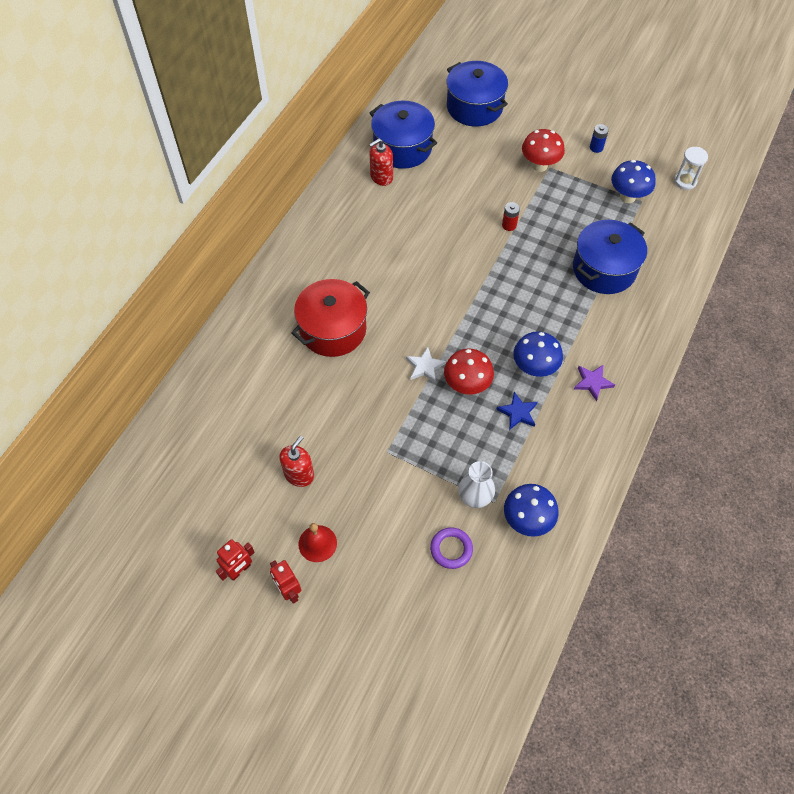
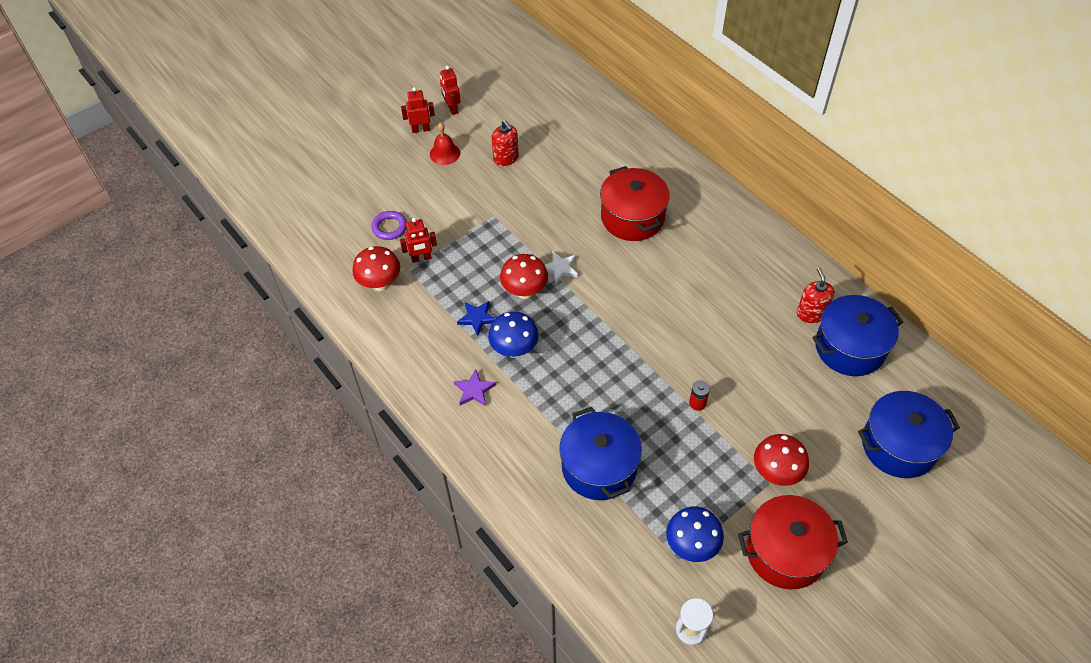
camera: 115 degrees right, 5 degrees down
white vase [458,461,495,508] -> red robot [400,218,437,263]
blue mushroom [504,484,559,537] -> red mushroom [352,246,400,291]
blue battery [590,124,609,153] -> red pot [738,495,848,589]

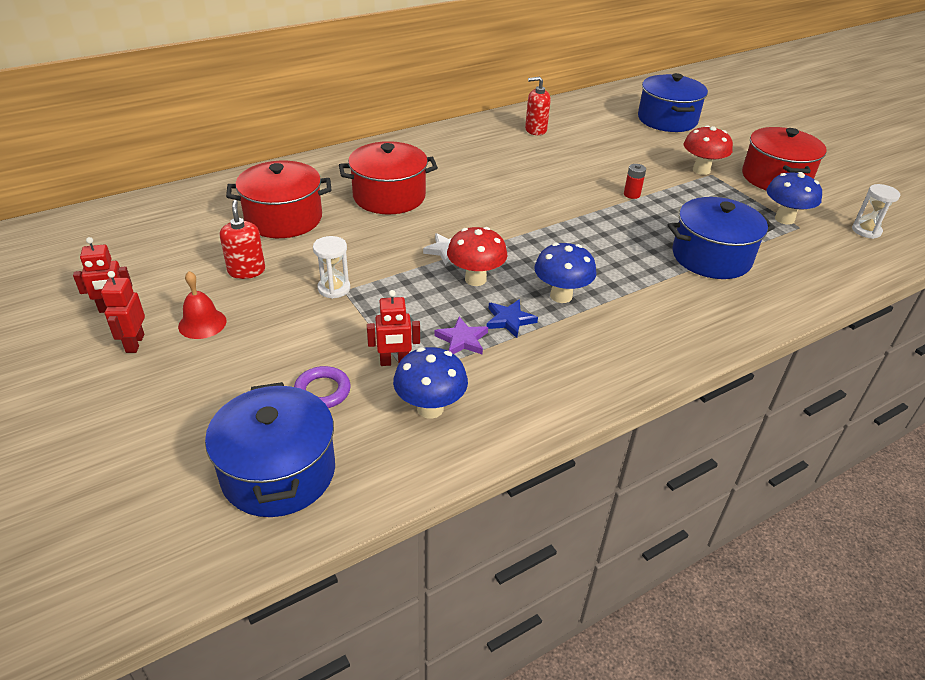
camera: 85 degrees left, 15 degrees down
red mushroom [352,246,400,291] -> blue mushroom [393,347,468,419]
red robot [400,218,437,263] -> red robot turned 90 degrees clockwise [367,290,420,366]
purple star [454,369,496,406] -> purple star moved to [434,317,488,354]
red soap dispenser [492,120,519,166] -> red soap dispenser turned 75 degrees counterclockwise [220,200,265,279]
blue pot [812,295,903,376] -> blue pot moved to [205,382,335,517]
none -> red pot [226,161,331,238]
none -> white hourglass [313,236,350,299]

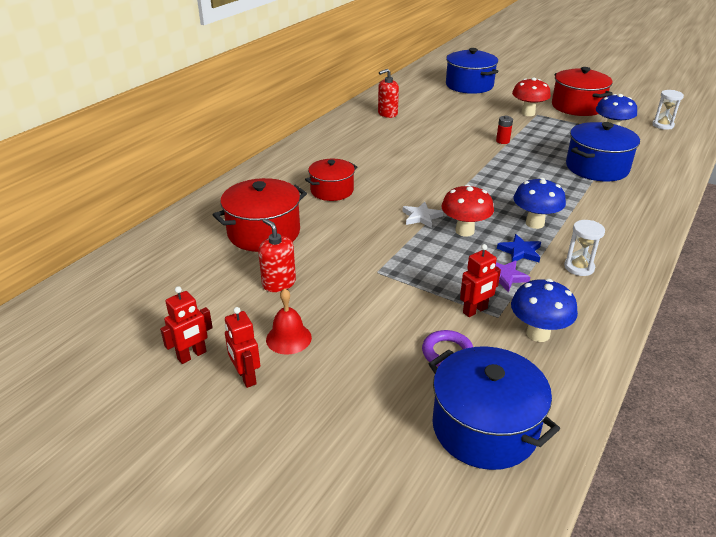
camera: 25 degrees left, 5 degrees down
white hourglass [313,236,350,299] -> white hourglass moved to [564,220,605,276]
red pot [339,141,438,215] -> red pot [305,159,357,201], size x0.66

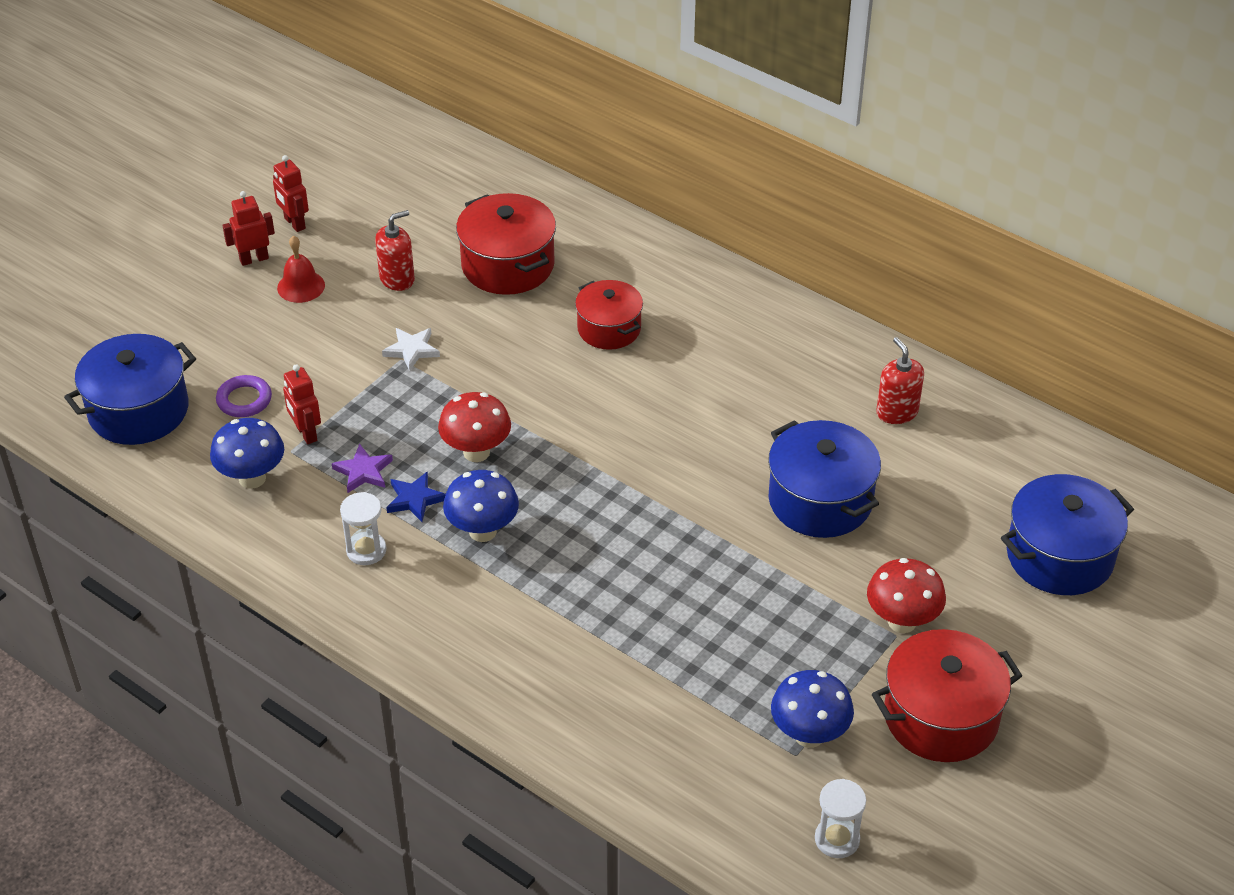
camera: 95 degrees right, 10 degrees up
white star [402,202,443,228] -> white star moved to [382,328,440,371]
red battery [496,116,513,144] -> none
blue pot [566,122,640,181] -> blue pot moved to [768,420,881,538]

